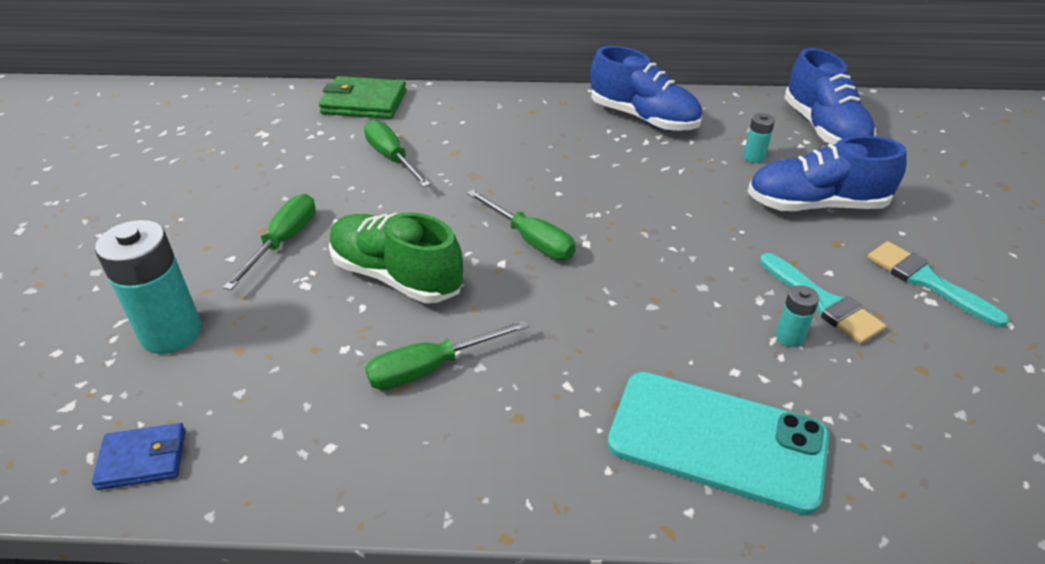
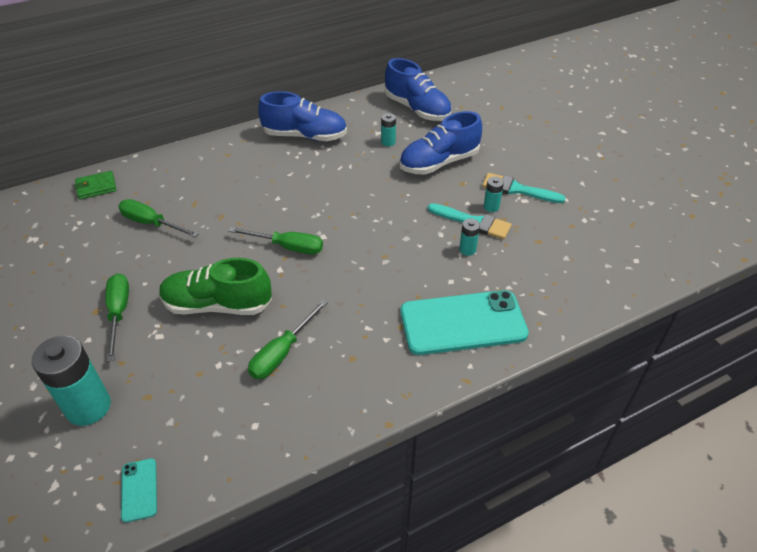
camera: 30 degrees left, 5 degrees up
blue wallet [92,423,186,490] -> turquoise phone [121,458,157,523]
green wallet [319,76,406,119] -> green wallet [74,171,116,200], size x0.62
none -> turquoise battery [484,177,504,212]

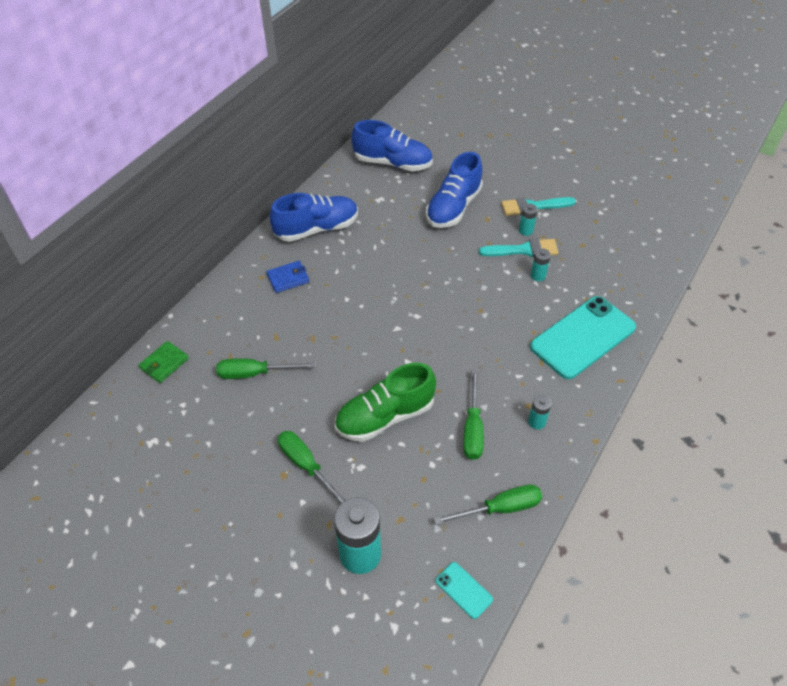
camera: 30 degrees left, 5 degrees up
green screwdriver [228,227,323,254] -> green screwdriver moved to [434,484,542,525]
turquoise battery [381,113,396,146] -> turquoise battery moved to [528,395,552,429]
none -> blue wallet [266,261,309,293]

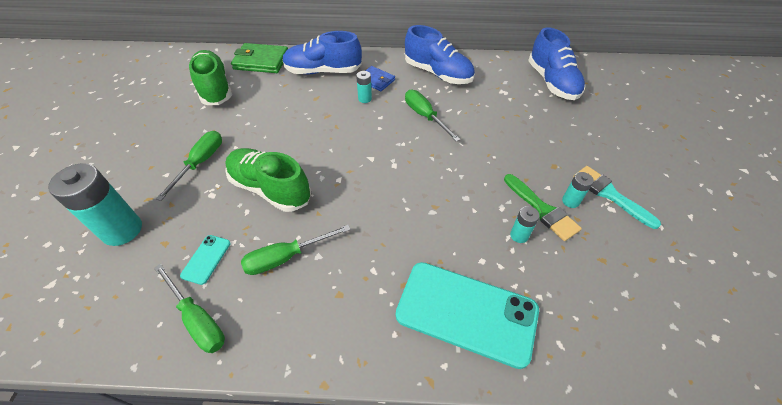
camera: 60 degrees right, 0 degrees up
green wallet [138,341,189,383] -> green wallet [231,43,288,73], size x1.61
green screwdriver [216,358,315,379] -> green screwdriver moved to [405,90,461,142]
blue shoe [426,152,483,228] -> blue shoe moved to [282,31,362,74]
turquoise phone [436,562,493,619] -> turquoise phone moved to [180,235,231,285]
turquoise brush [479,239,558,257] -> green brush [504,174,582,241]
turquoise battery [528,395,552,429] -> turquoise battery moved to [356,71,372,103]
none -> green shoe [189,50,232,105]

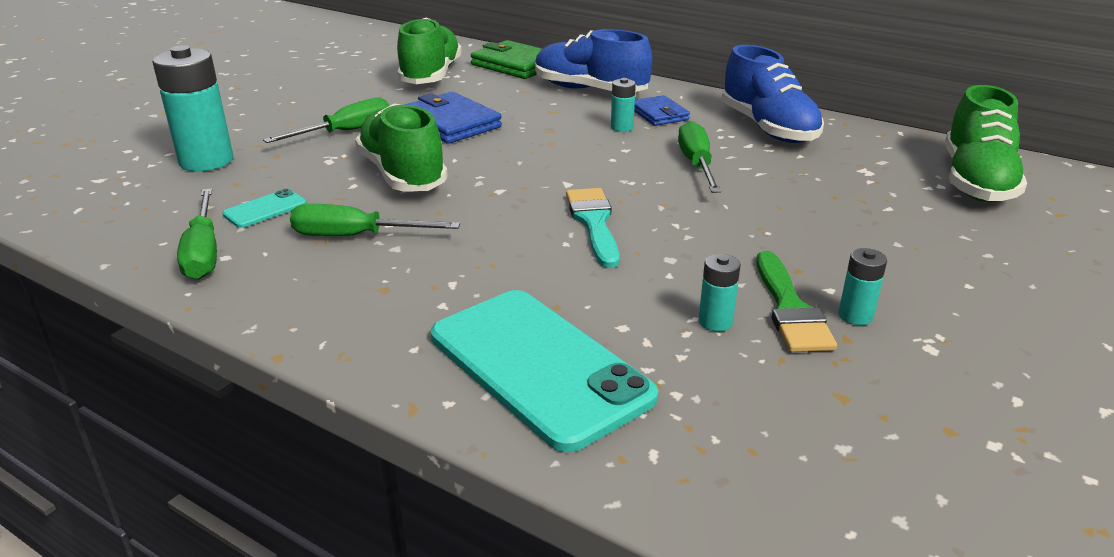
camera: 30 degrees right, 20 degrees down
blue shoe [528,27,585,100] -> green shoe [945,85,1027,202]
turquoise brush [573,166,661,229] -> turquoise brush moved to [566,188,619,268]
none -> blue wallet [405,92,502,144]

